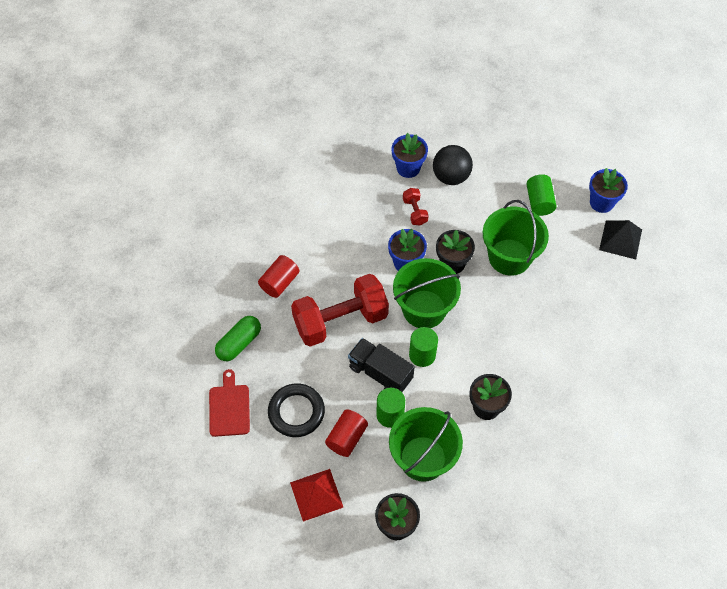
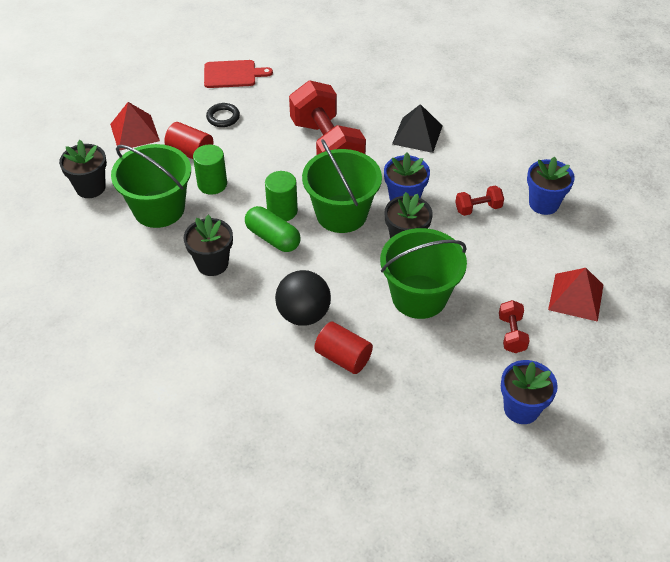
camera: 90 degrees right, 10 degrees down
green capsule [215,316,261,361] -> green capsule moved to [245,206,301,252]
red cylinder [258,255,299,298] -> red cylinder moved to [314,322,373,374]
black ring [268,384,325,437] -> black ring [206,103,240,127], size x0.58
black truck [348,338,415,392] -> none
black ball [433,145,473,185] -> black ball moved to [275,270,331,326]
green cylinder [527,174,557,216] -> red dumbbell [499,300,530,353]
black pyramid [599,220,642,259] -> black pyramid moved to [392,104,443,153]
none -> red pyramid [548,268,603,322]

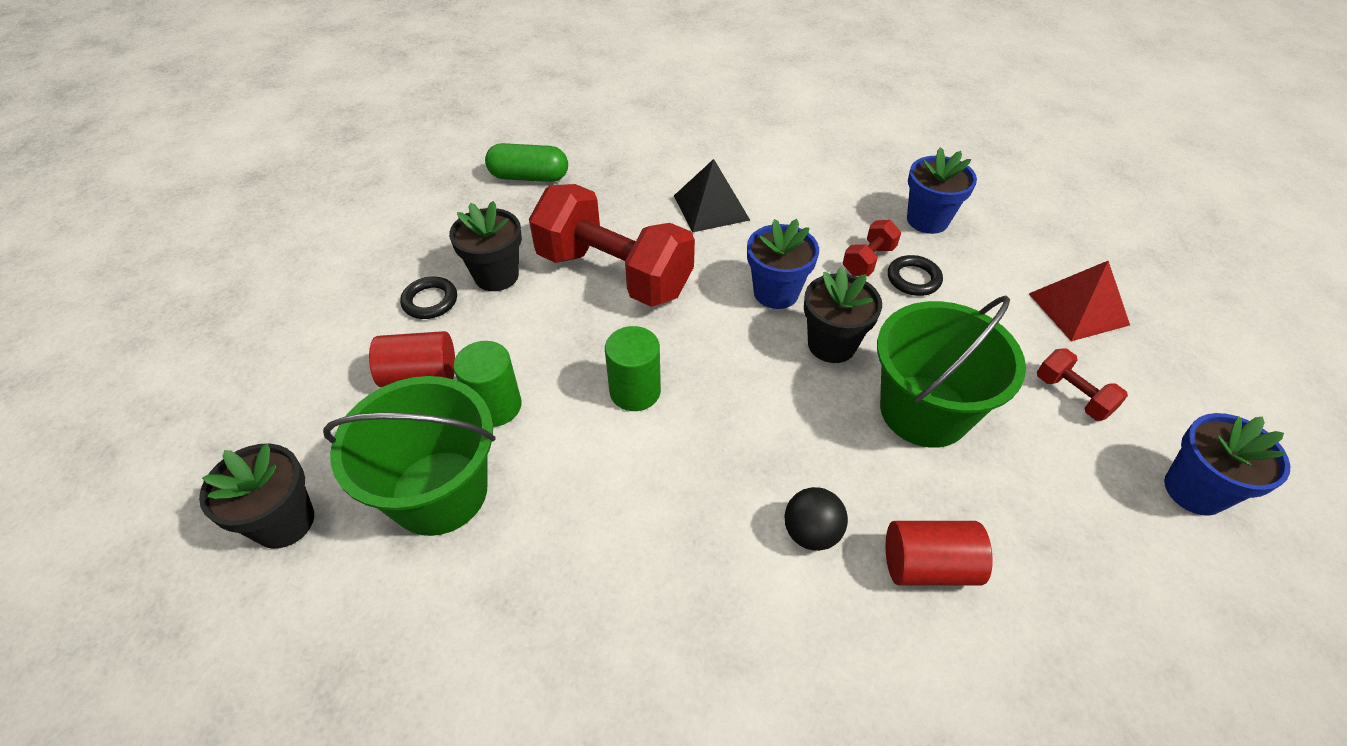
camera: 35 degrees left, 0 degrees up
red pyramid [110,102,160,151] -> none
black flower pot [183,215,233,276] -> black flower pot moved to [449,201,522,291]
red cutting board [204,60,273,88] -> none
green capsule [245,206,301,252] -> green capsule moved to [485,143,568,182]
black ball [275,270,331,326] -> black ball [784,487,848,551], size x0.63
green bucket [302,139,382,233] -> none
none -> black ring [888,255,943,296]

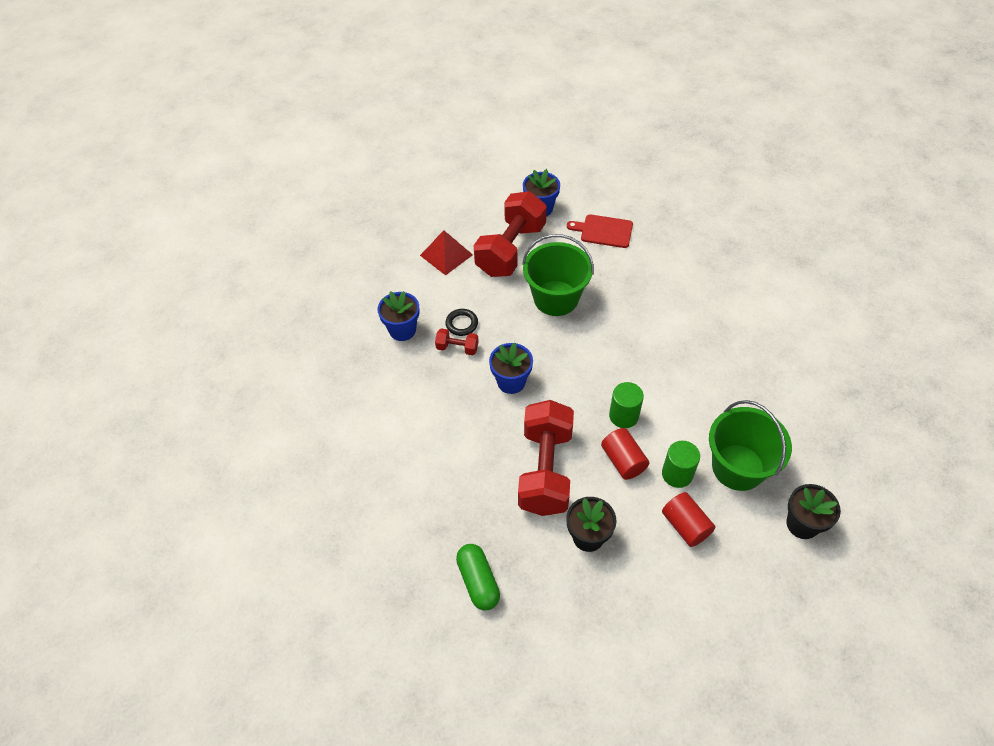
camera: 115 degrees left, 5 degrees up
black ring [400,277,457,319] -> none
black pyramid [674,159,750,233] -> none
black ball [784,487,848,551] -> none
black flower pot [804,266,882,363] -> none
red cylinder [886,521,993,586] -> red cylinder moved to [601,428,649,480]
red dumbbell [1037,348,1128,421] -> red dumbbell [474,191,547,277], size x2.33
none -> red cutting board [567,214,633,248]

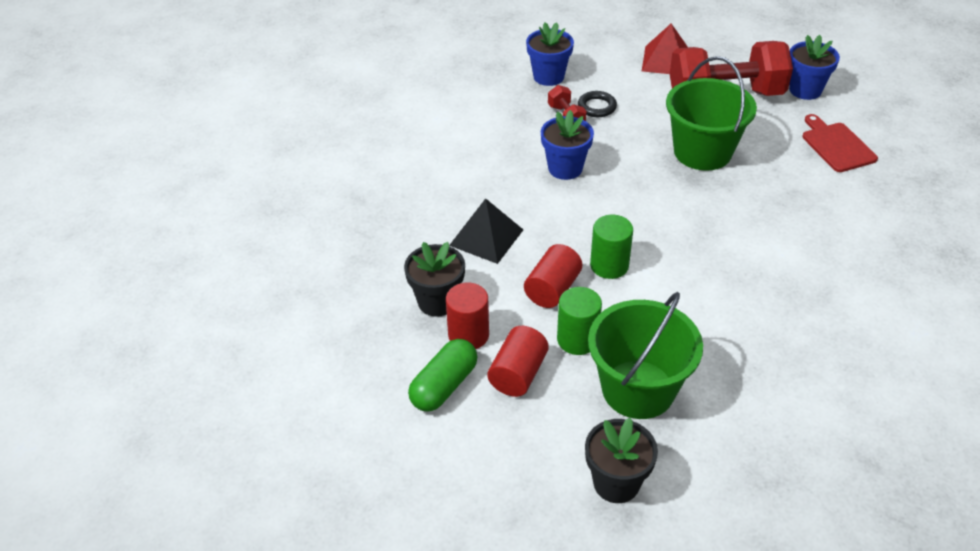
camera: 55 degrees right, 10 degrees down
green capsule [456,544,500,610] -> green capsule moved to [408,339,478,411]
red dumbbell [518,400,574,516] -> black pyramid [449,198,523,264]
none -> red cylinder [446,282,489,349]

